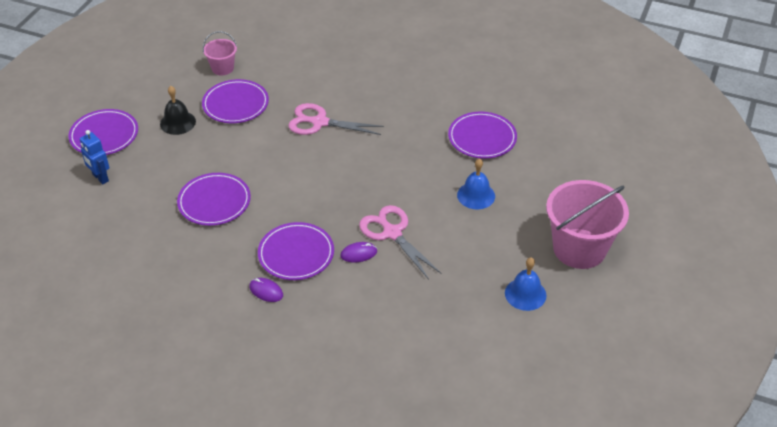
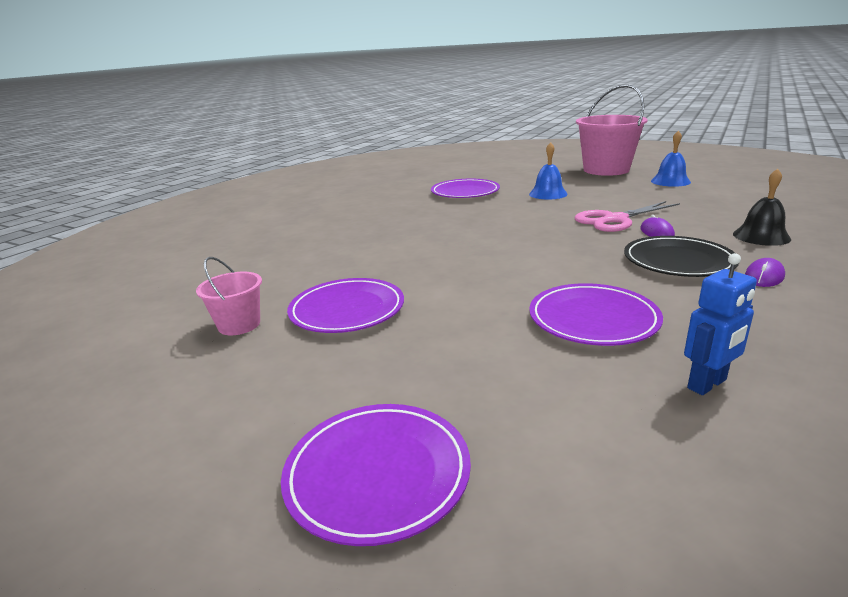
camera: 80 degrees left, 20 degrees down
blue robot [80,130,109,184] -> blue robot moved to [684,253,757,395]
black bell [160,86,196,135] -> black bell moved to [733,169,791,246]
purple plate [258,222,334,280] -> black plate [624,236,739,277]
pink scissors [288,103,384,135] -> none

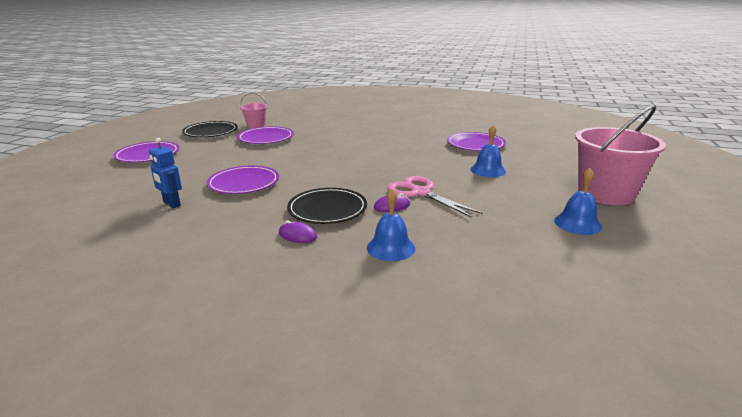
camera: 75 degrees right, 0 degrees up
black bell [733,169,791,246] -> blue bell [367,189,415,261]
none -> black plate [182,121,238,137]

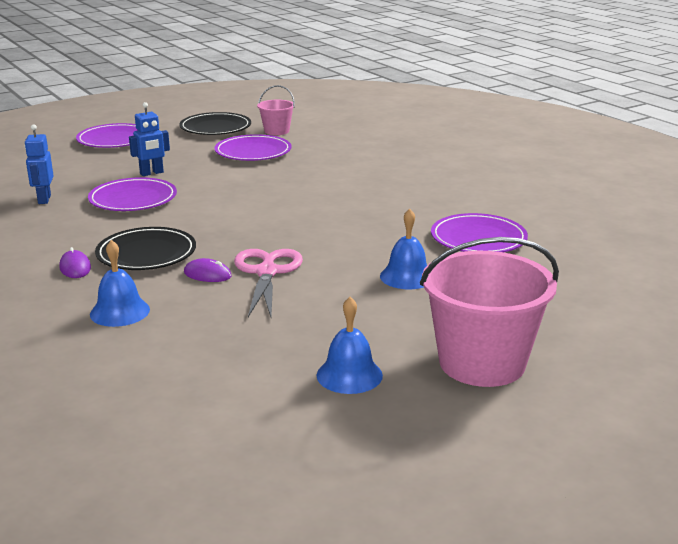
camera: 40 degrees right, 0 degrees up
none -> blue robot [129,102,170,176]

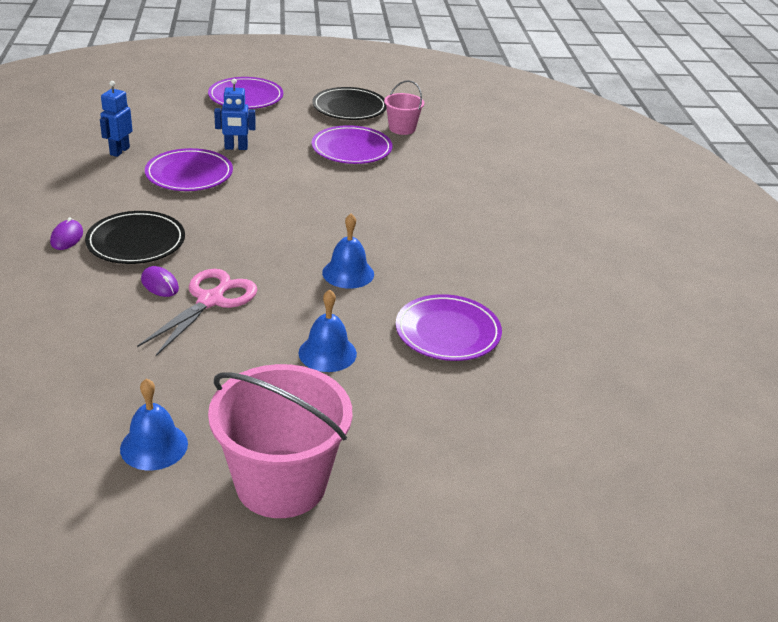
camera: 25 degrees right, 10 degrees up
blue bell [90,240,150,327] -> blue bell moved to [322,213,374,289]

